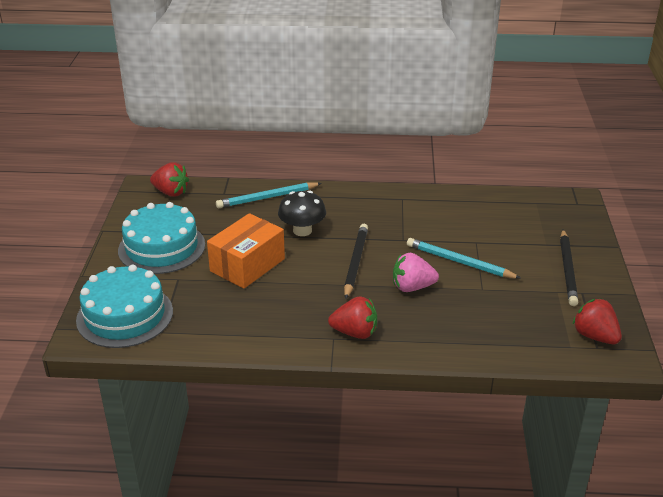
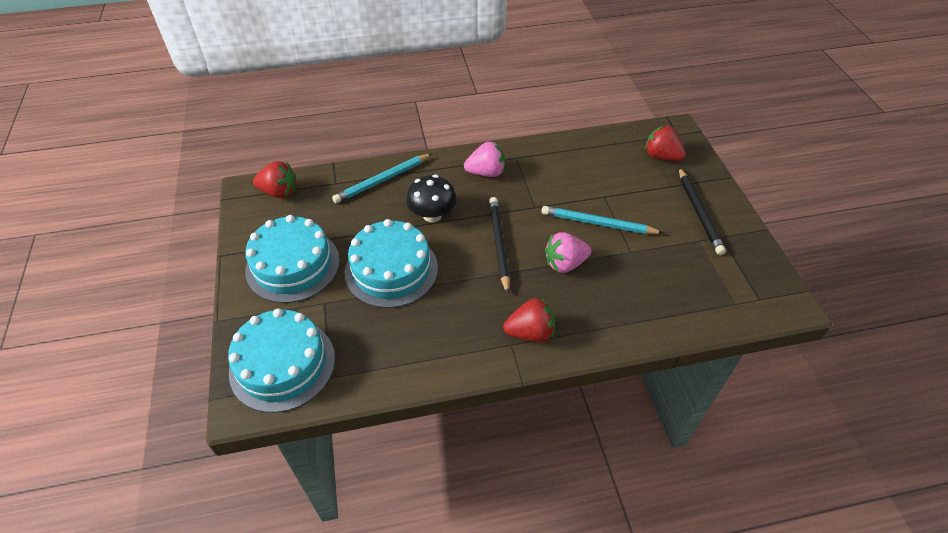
camera: 15 degrees left, 15 degrees up
orange box [207,213,285,289] -> turquoise cake [345,219,438,308]
red strawberry [573,299,622,344] -> red strawberry moved to [645,125,686,161]
none -> pink strawberry [464,141,505,177]

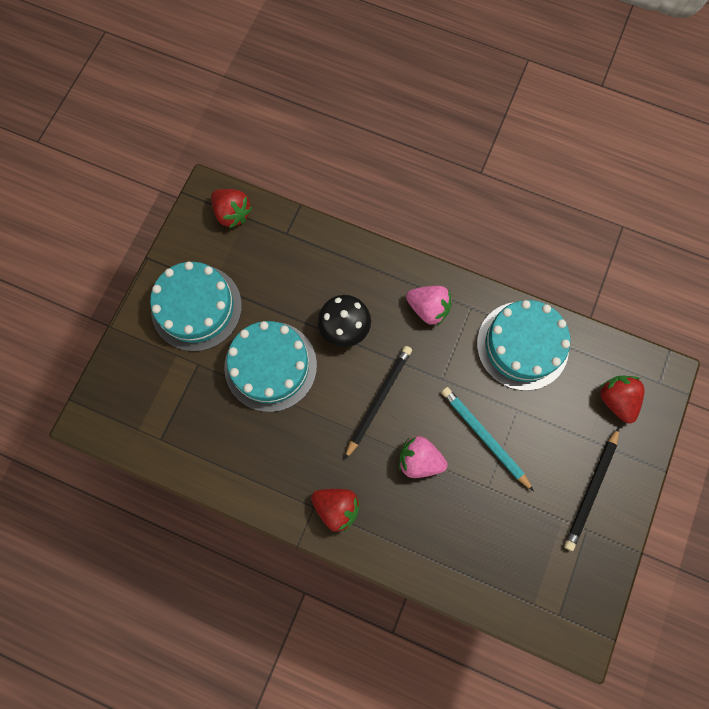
camera: 35 degrees right, 25 degrees up
turquoise cake [228,309,335,413] -> turquoise cake moved to [477,300,570,391]
turquoise pencil [332,154,432,203] -> none

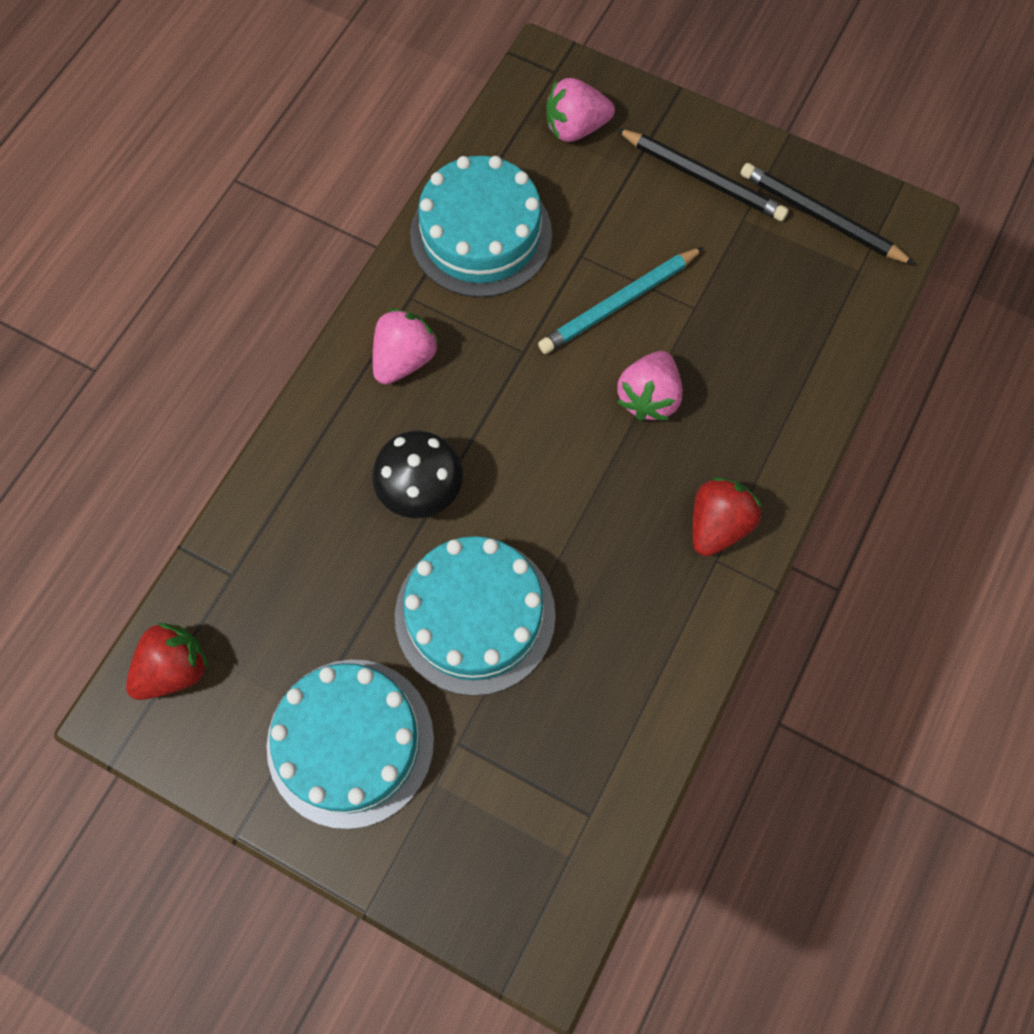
camera: 85 degrees left, 5 degrees down
black pencil [345,346,412,459] -> black pencil moved to [740,163,915,265]
red strawberry [600,376,644,423] -> pink strawberry [546,78,615,142]

